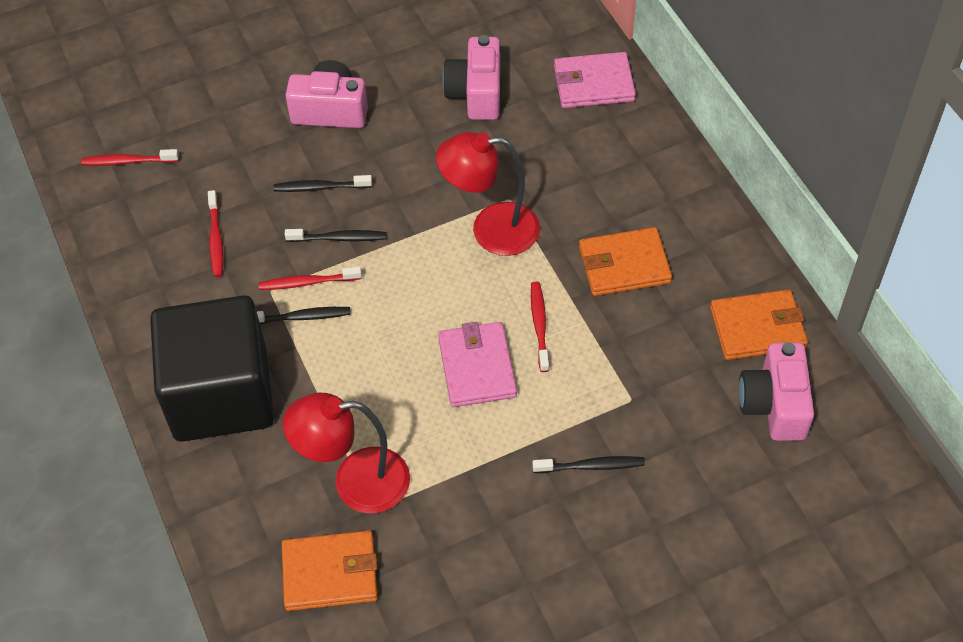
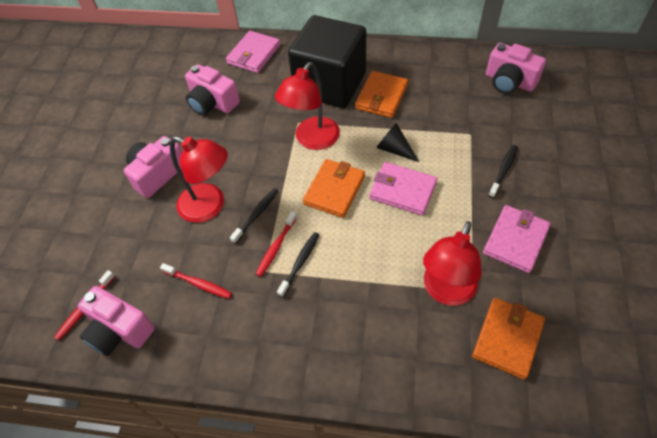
camera: 55 degrees left, 0 degrees up
black cube [150,295,274,442] -> black cube moved to [288,15,366,108]
black toothbrush [273,175,372,192] -> red lamp [170,136,228,223]
red toothbrush [531,282,549,372] -> black cone [376,123,419,162]
orange wallet [710,289,808,360] -> orange wallet moved to [303,159,365,218]
none -> pink camera [78,286,155,356]
none -> pink wallet [483,205,551,273]

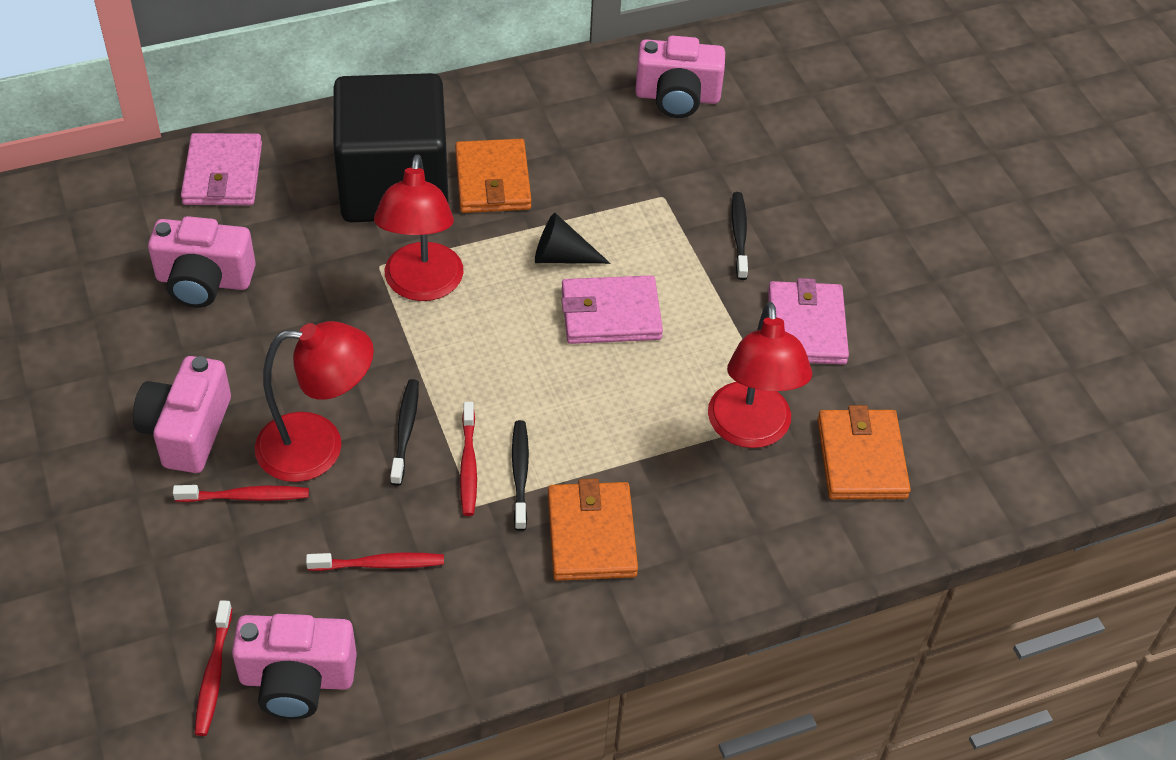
camera: 35 degrees left, 5 degrees down
orange wallet [303,159,365,218] -> orange wallet moved to [548,478,638,581]
none -> red toothbrush [173,485,309,502]

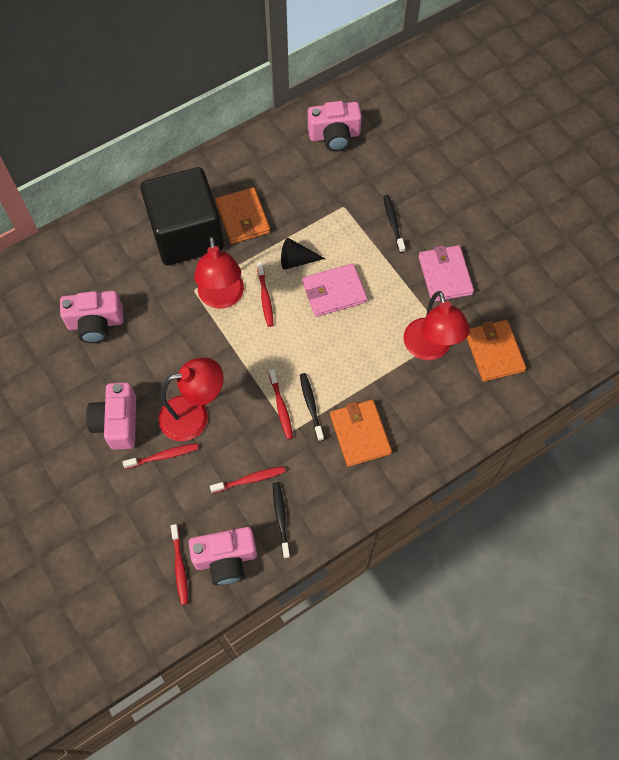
camera: 10 degrees left, 15 degrees up
pink wallet [181,133,262,205] -> none
black toothbrush [390,379,419,486] -> black toothbrush moved to [273,482,290,559]
none -> red toothbrush [257,262,273,327]

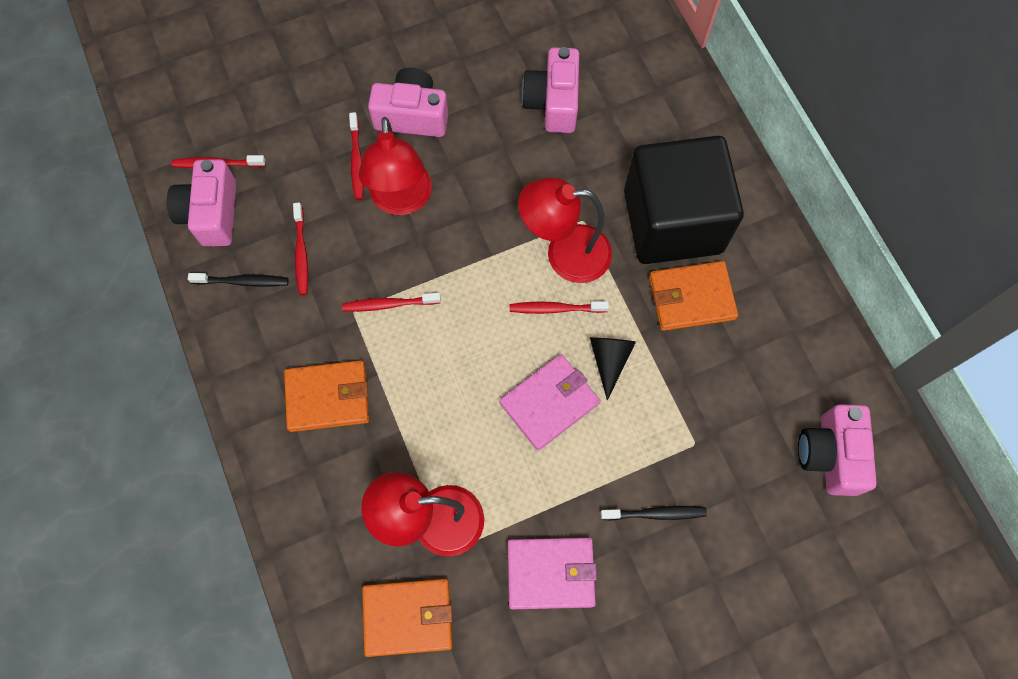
camera: 100 degrees right, 5 degrees up
black toothbrush [300,373,324,441] -> none
pink wallet [302,263,367,317] -> pink wallet turned 60 degrees clockwise [500,354,600,451]

